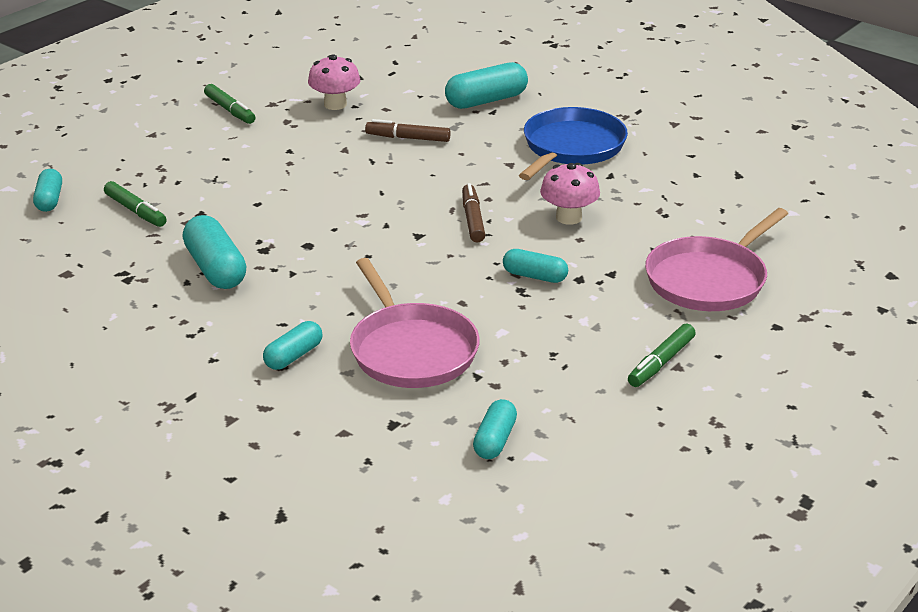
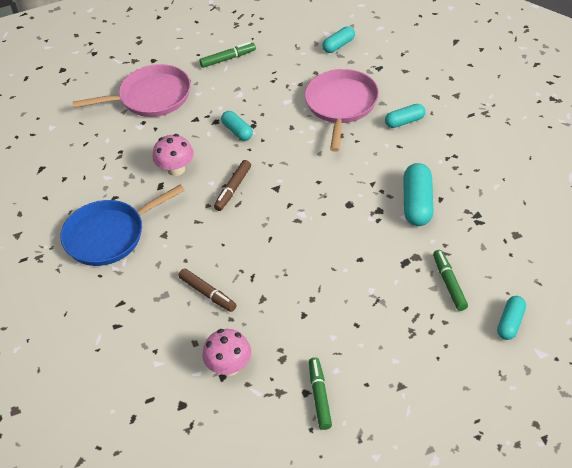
camera: 145 degrees left, 15 degrees up
turquoise capsule [445,62,528,109] -> none

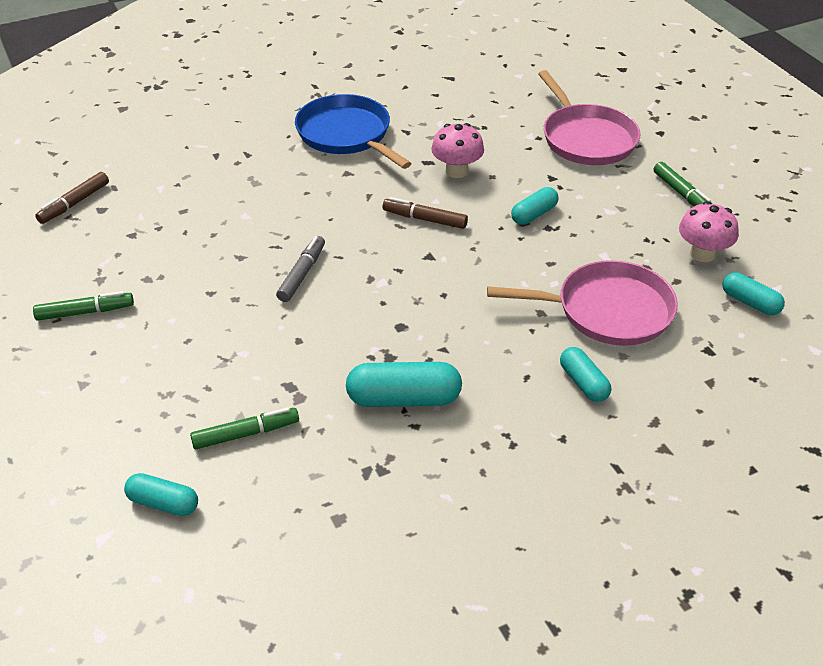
camera: 80 degrees right, 5 degrees down
brown marker [178,268,236,312] -> brown marker moved to [35,172,109,224]
pink mushroom [203,329,251,376] -> pink mushroom moved to [679,201,738,262]
none -> grey marker [276,236,325,302]

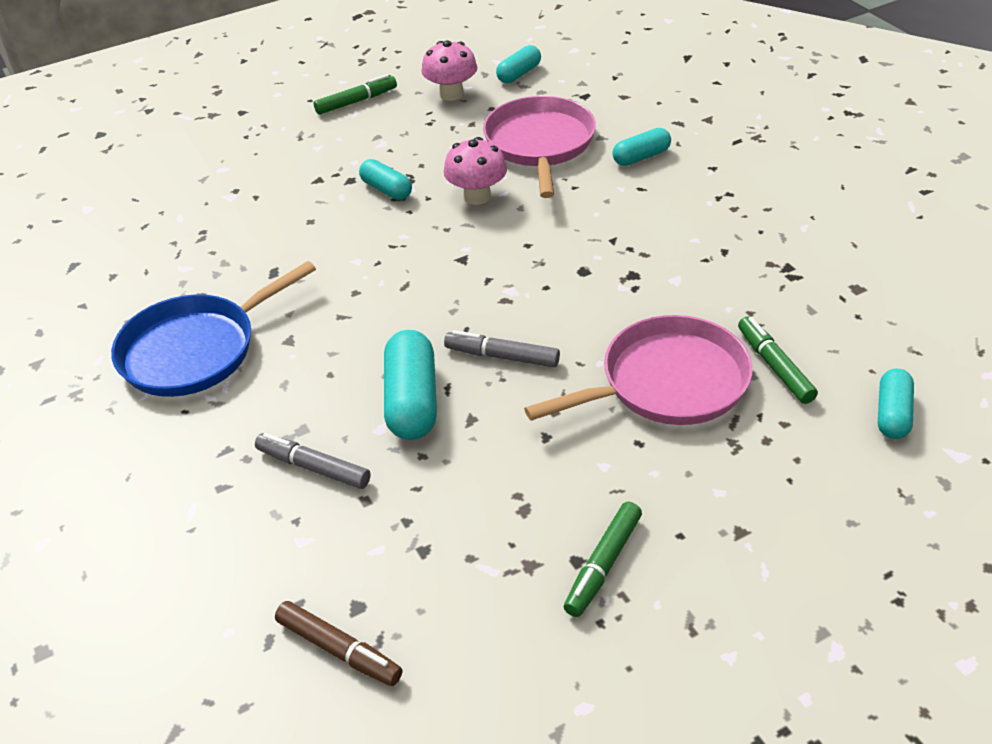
camera: 90 degrees left, 0 degrees up
green marker [33,291,134,321] -> green marker turned 135 degrees counterclockwise [564,502,642,617]
turquoise capsule [346,362,462,407] -> turquoise capsule moved to [384,330,437,440]
brown marker [383,197,468,229] -> none
pink mushroom [431,123,484,178] -> pink mushroom moved to [444,137,507,205]
pink pan [538,70,641,165] -> pink pan moved to [524,315,753,425]
none -> grey marker [255,433,371,489]

